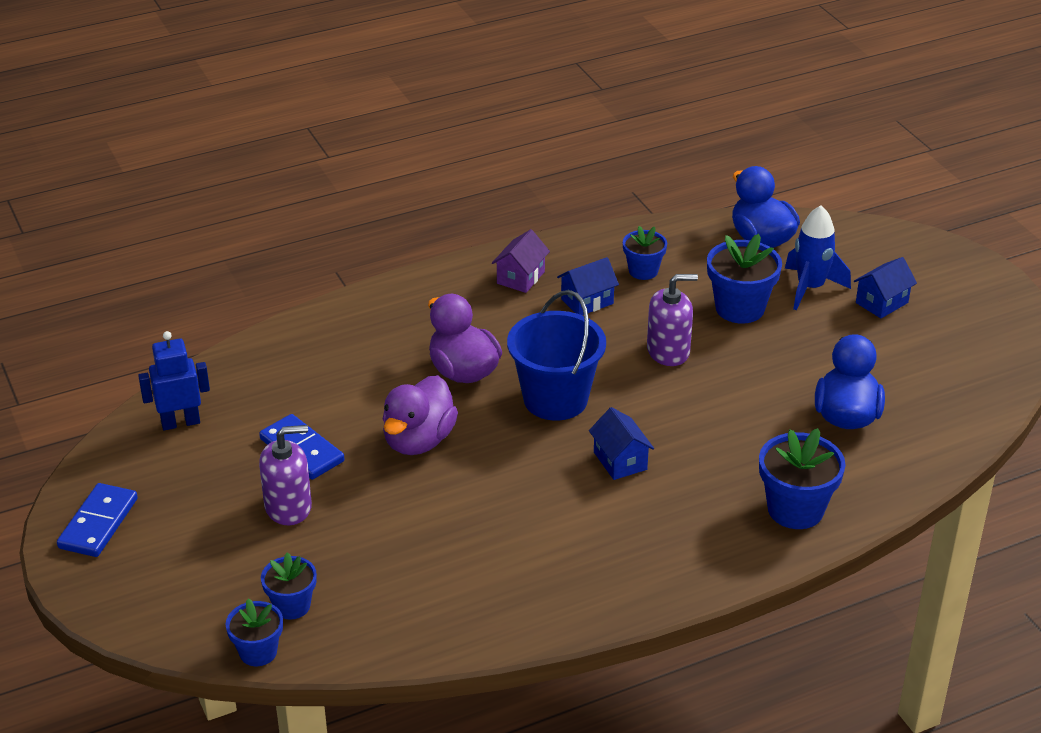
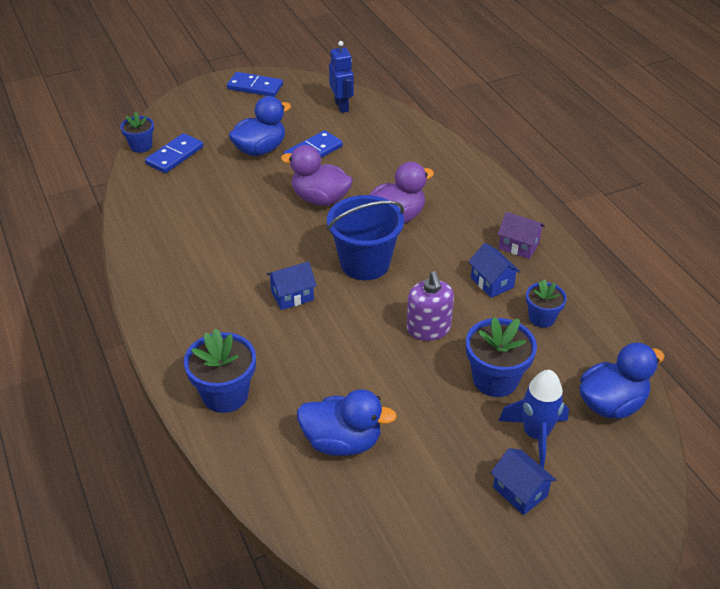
camera: 90 degrees right, 5 degrees up
purple soap dispenser [259,425,312,526] -> blue duck [229,96,291,156]
blue flower pot [261,552,317,619] -> blue domino [145,133,203,173]

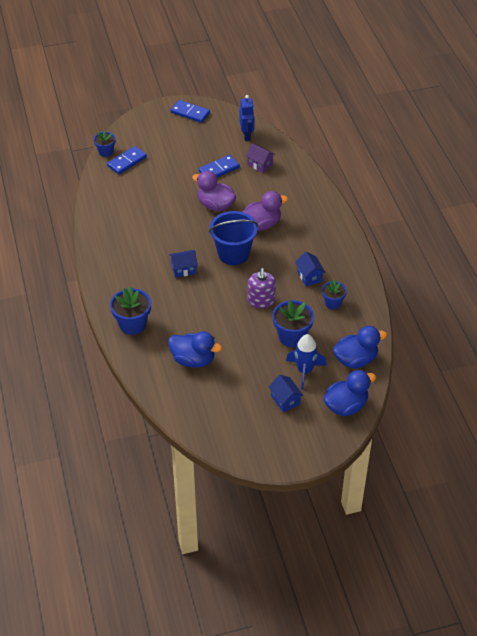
camera: 10 degrees right, 5 degrees up
blue duck [229,96,291,156] -> blue duck moved to [324,370,376,416]
purple house [497,212,545,259] -> purple house moved to [245,143,276,173]

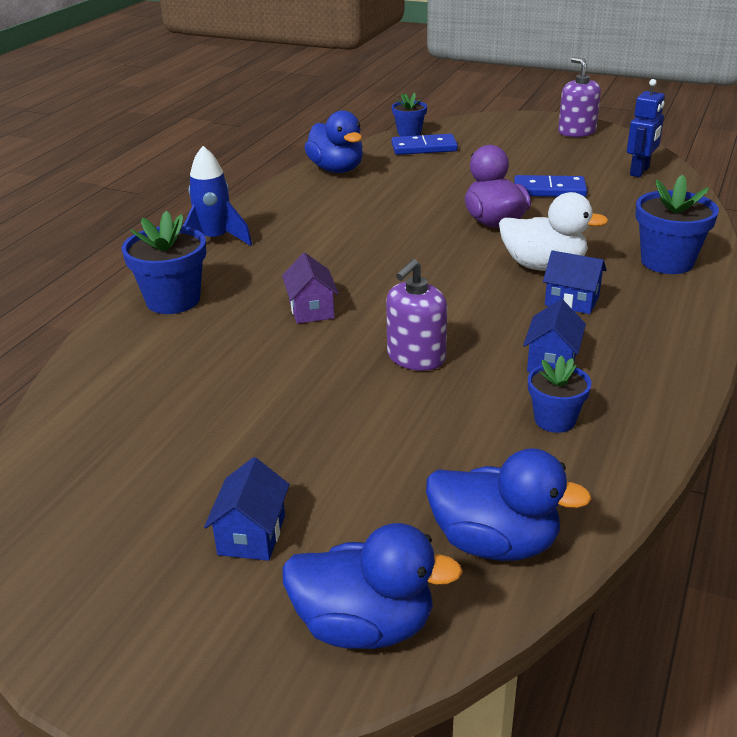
camera: 40 degrees right, 15 degrees down
blue duck [168,331,222,368] -> blue duck moved to [304,110,363,173]
blue house [169,250,198,278] -> blue house moved to [543,250,606,314]
blue domino [171,100,210,123] -> purple soap dispenser [558,57,601,137]
blue bucket [209,211,258,265] -> none
purple duck [242,191,288,231] -> white duck [499,192,608,271]
purple house [245,143,276,173] -> purple house moved to [282,253,339,324]
blue flower pot [272,300,314,347] -> blue flower pot moved to [635,174,719,274]
blue rocket [286,334,327,390] -> blue rocket moved to [183,146,252,246]

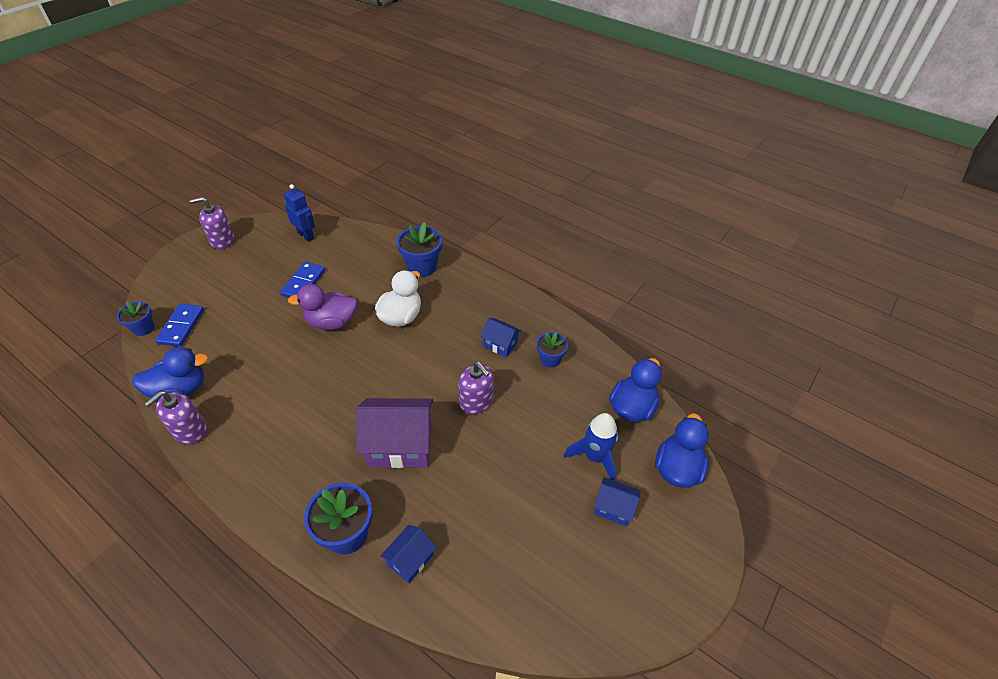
camera: 80 degrees left, 15 degrees up
blue rocket [183,146,252,246] -> blue rocket moved to [564,413,618,481]
purple house [282,253,339,324] -> purple house [356,398,433,468], size x1.89
blue house [543,250,606,314] -> blue house moved to [380,525,436,583]
none -> purple soap dispenser [144,391,207,445]

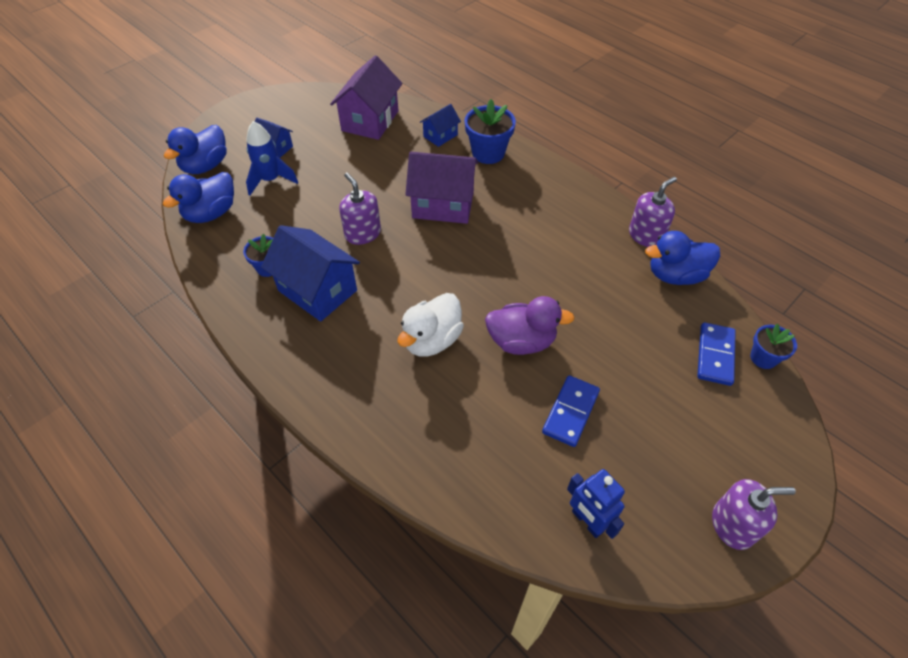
camera: 170 degrees left, 5 degrees up
blue flower pot [397,222,442,277] -> none
blue house [480,318,522,358] -> blue house [261,225,360,322], size x1.89
none -> purple house [330,55,402,140]

